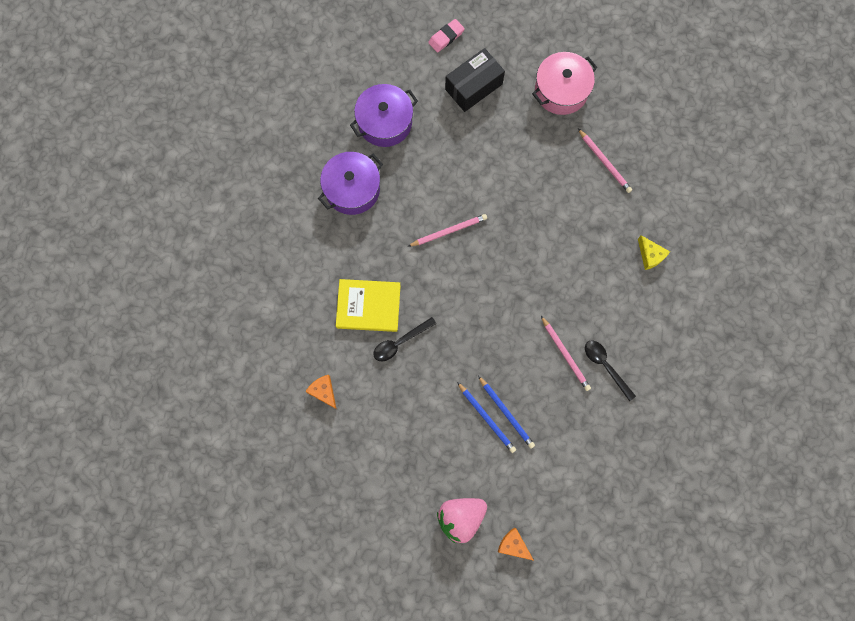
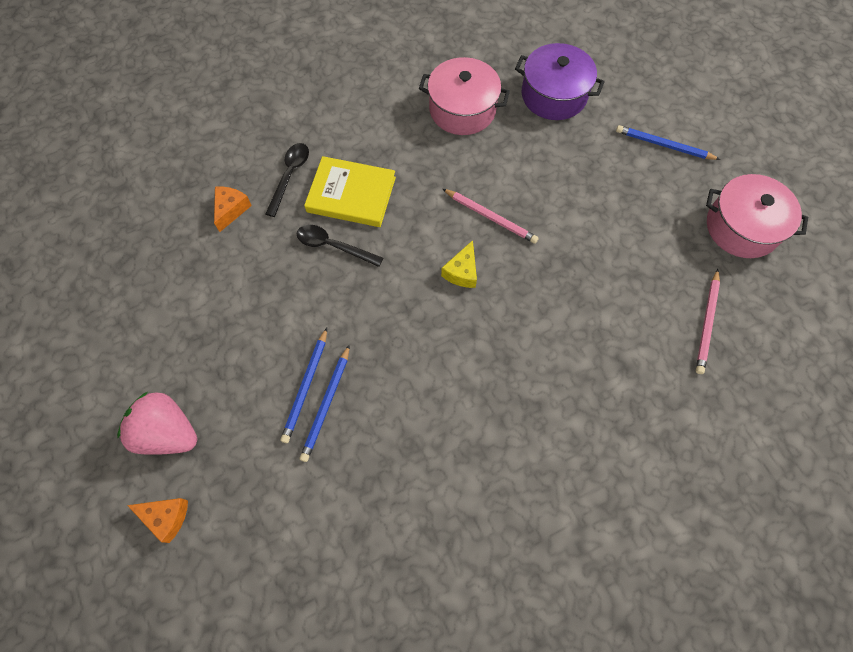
camera: 55 degrees right, 10 degrees down
purple pot [318,152,383,215] -> pink pot [419,57,510,135]
yellow book [336,279,401,332] -> yellow book turned 45 degrees counterclockwise [304,156,396,227]
pink eraser [428,19,465,53] -> none
black box [445,48,505,112] -> blue pencil [616,125,721,160]
orange cheese [498,528,534,561] -> orange cheese turned 105 degrees clockwise [127,498,188,543]
pink pencil [541,316,591,391] -> none
black spoon [585,341,636,401] -> black spoon moved to [265,143,309,217]
yellow cheese [638,235,670,270] -> yellow cheese moved to [441,240,477,288]

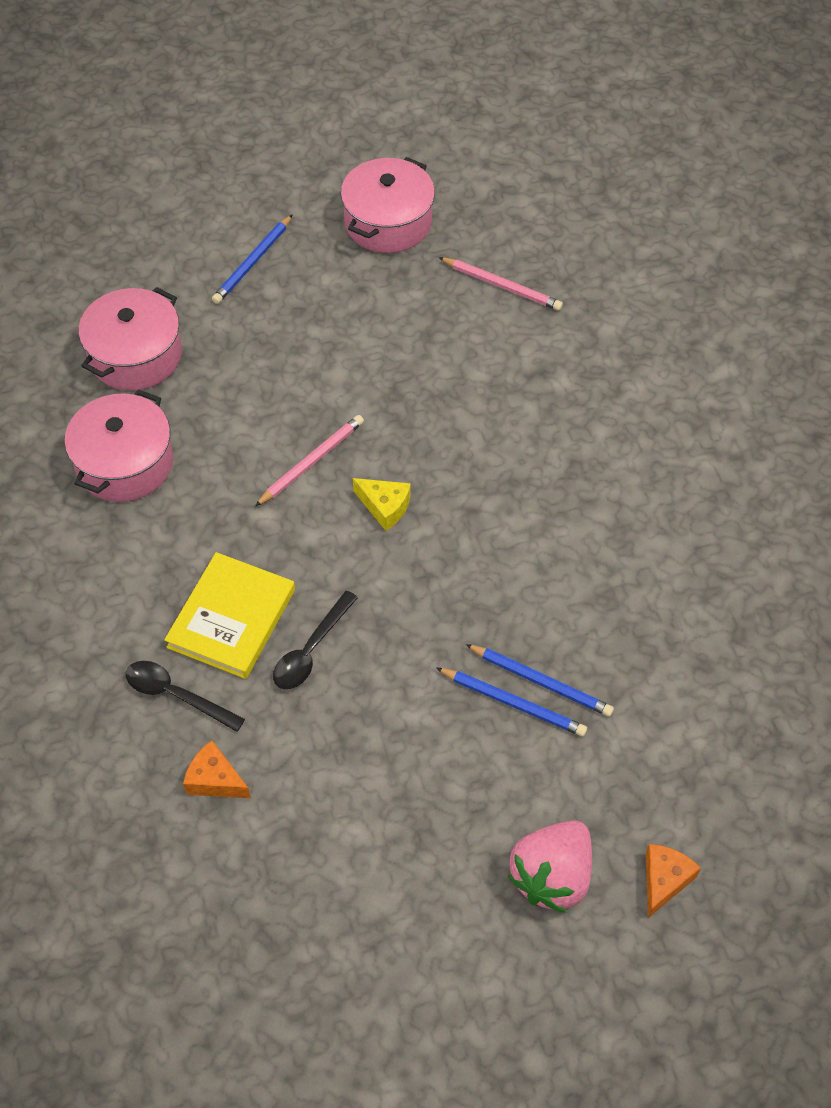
camera: 80 degrees left, 10 degrees down
purple pot [515,43,605,120] -> pink pot [79,287,182,391]

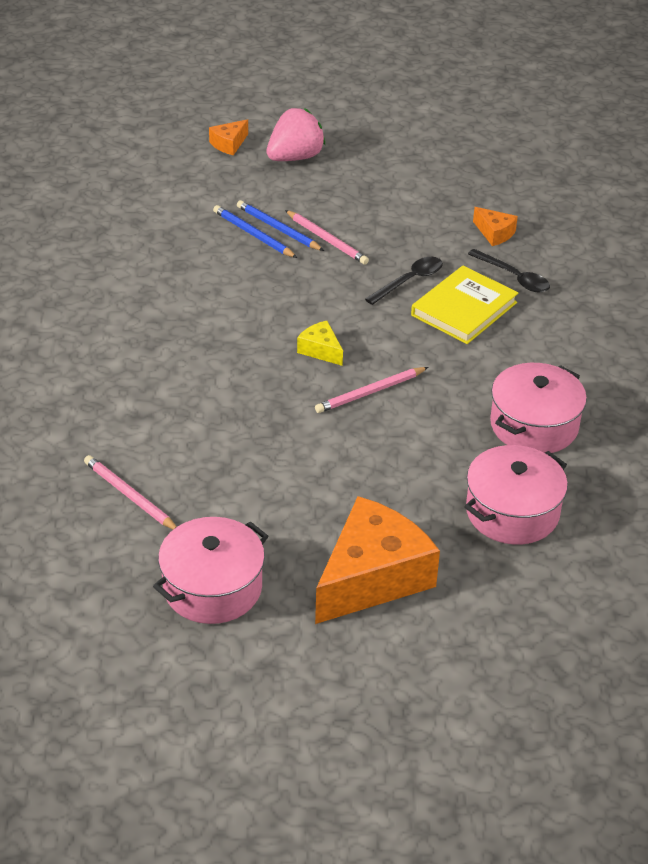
camera: 165 degrees left, 15 degrees down
blue pencil [212,215,292,304] -> orange cheese [315,496,440,624]
none -> pink pencil [285,210,369,265]

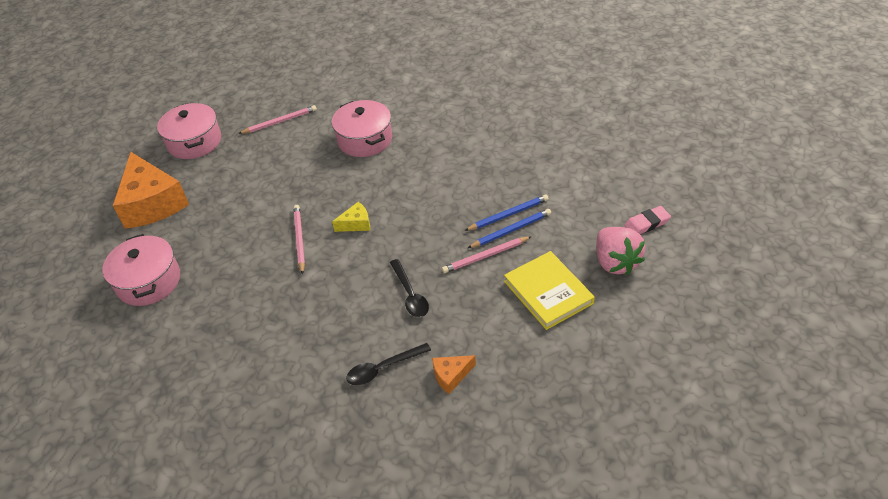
camera: 115 degrees right, 5 degrees up
orange cheese [209,119,248,155] -> pink eraser [624,206,671,234]
yellow book [411,266,518,344] -> yellow book moved to [504,251,595,330]
pink pot [490,363,587,453] -> pink pot moved to [332,100,392,157]

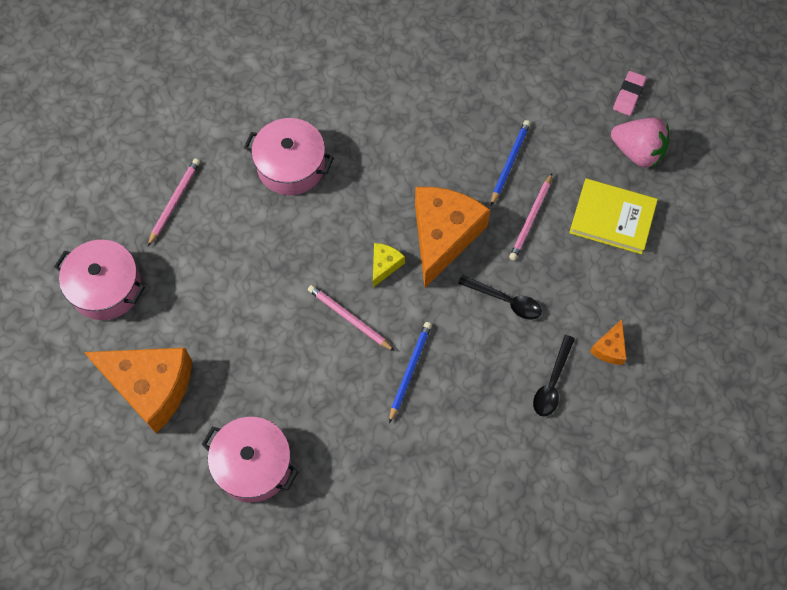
camera: 45 degrees left, 20 degrees up
blue pencil [468,209,551,248] -> blue pencil moved to [389,322,432,423]
none -> orange cheese [415,187,490,289]

